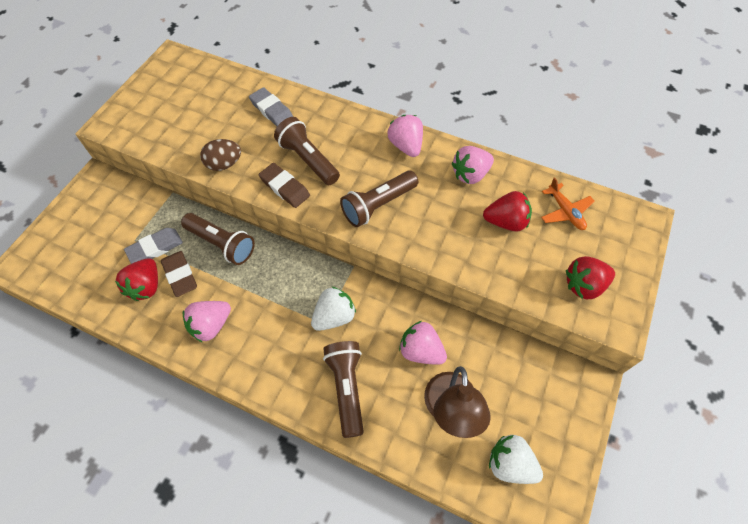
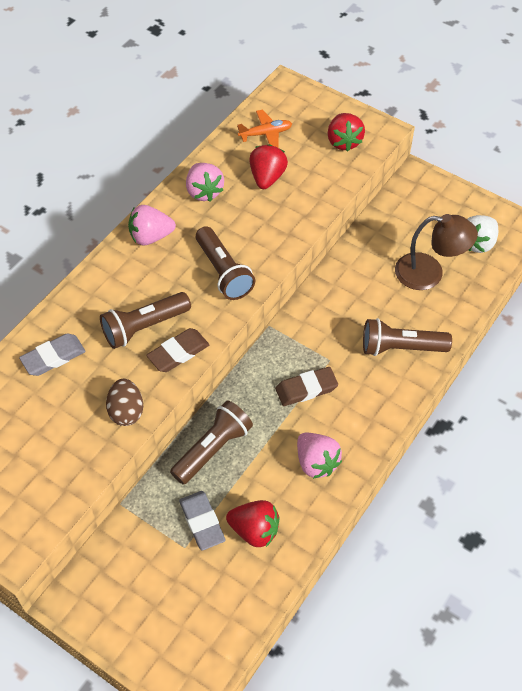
camera: 80 degrees left, 5 degrees down
brown eraser [161,251,197,297] -> brown eraser moved to [275,367,338,406]
white strawberry [311,286,356,331] -> none
pink strawberry [399,321,447,365] -> none

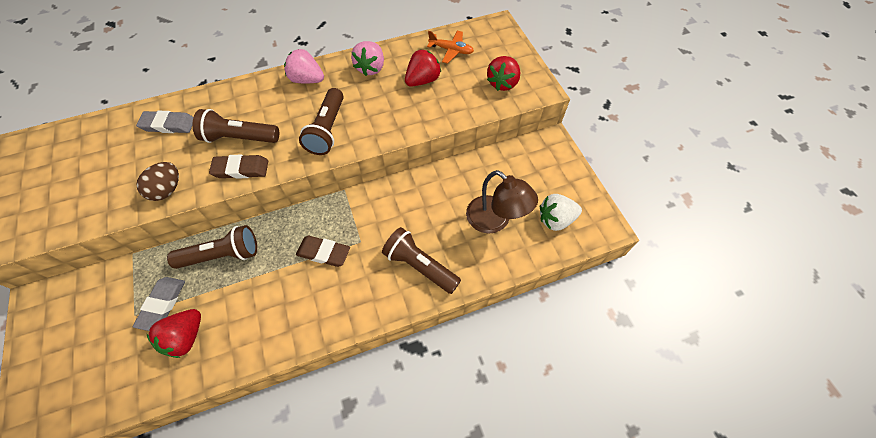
camera: 35 degrees right, 5 degrees up
red strawberry [226,500,280,547] -> red strawberry turned 60 degrees clockwise [146,309,201,358]
pink strawberry [297,433,342,479] -> none

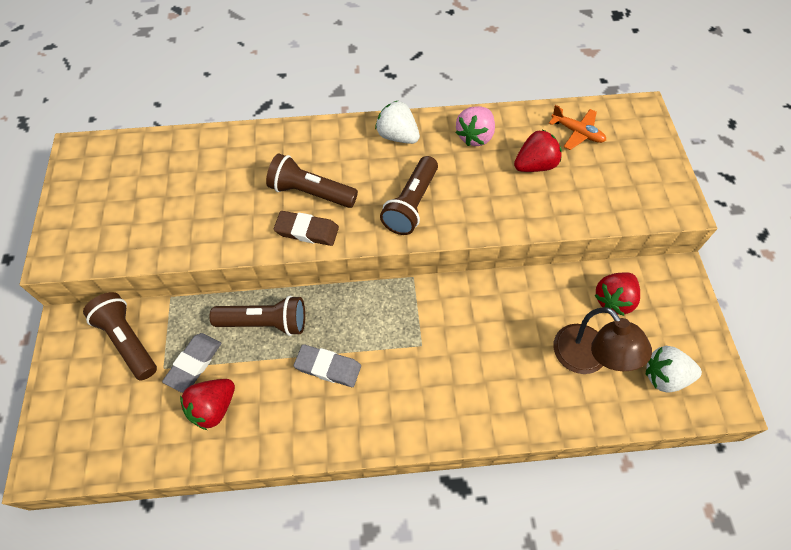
camera: 15 degrees right, 0 degrees up
grey eraser [136,111,193,133] -> grey eraser moved to [294,344,361,387]
brown egg [136,162,179,201] -> none
pink strawberry [284,49,324,83] -> white strawberry [375,101,420,144]
brown eraser [296,236,350,267] -> none
brown flashlight [382,227,461,294] -> brown flashlight moved to [83,292,157,380]
red strawberry [487,56,520,91] -> red strawberry moved to [594,272,640,316]

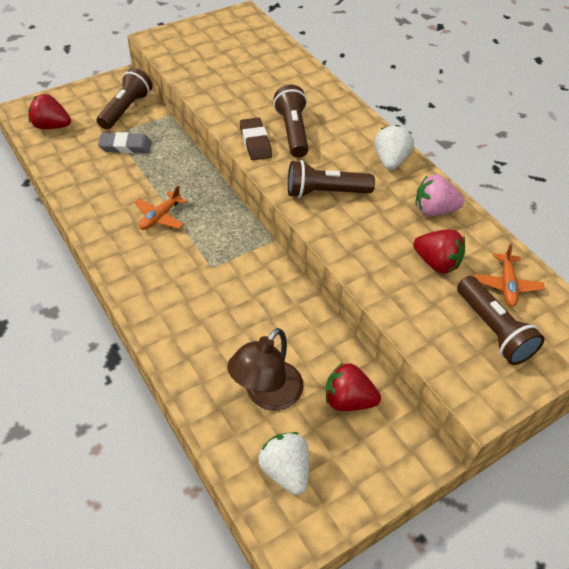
camera: 60 degrees right, 10 degrees down
red strawberry [180,379,235,430] -> red strawberry moved to [28,94,71,129]
brown flashlight [209,296,305,336] -> brown flashlight moved to [457,276,544,365]
grey eraser [294,344,361,387] -> orange plane [134,185,187,230]

